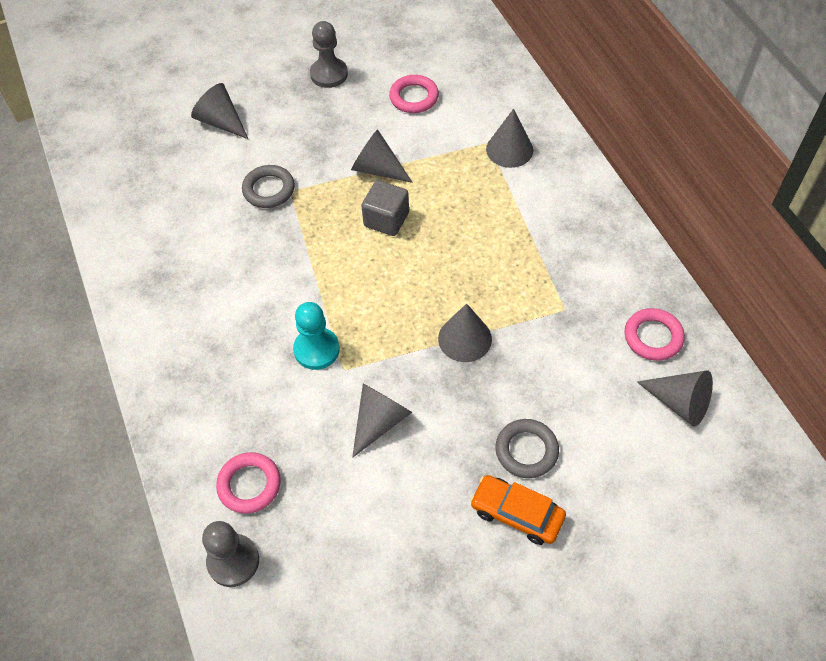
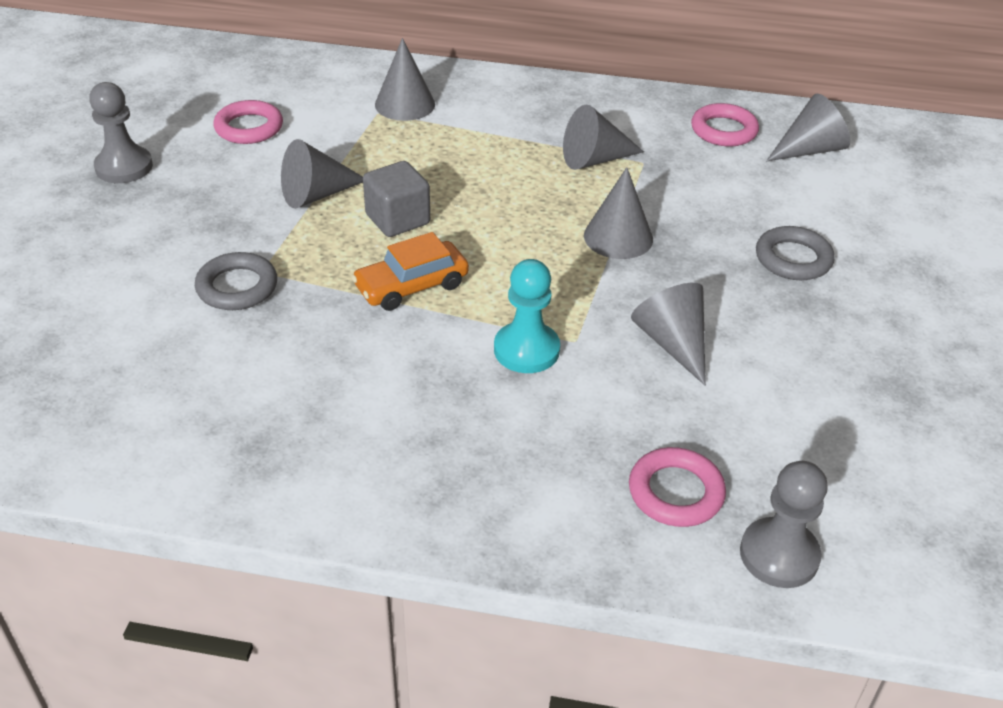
camera: 60 degrees left, 15 degrees down
grey cone [191,83,248,139] -> grey cone moved to [563,105,644,170]
orange car [470,475,566,545] -> orange car moved to [352,232,469,311]

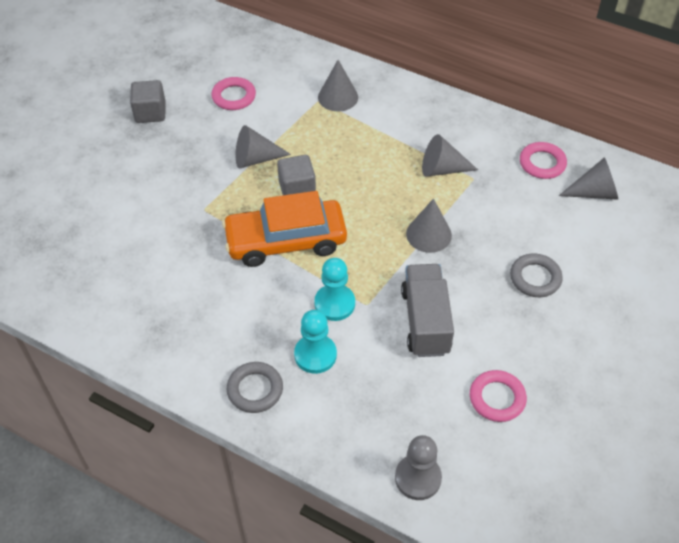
camera: 20 degrees right, 10 degrees up
grey pawn [89,82,153,183] -> grey cube [130,80,166,123]
grey ring [195,252,277,310] -> grey ring moved to [227,362,283,413]
orange car [352,232,469,311] -> orange car [222,191,347,267], size x1.71
pink ring [629,447,726,527] -> pink ring moved to [470,370,527,422]
grey cone [631,283,706,386] -> grey truck [401,264,454,357]
none -> turquoise pawn [294,310,337,374]

